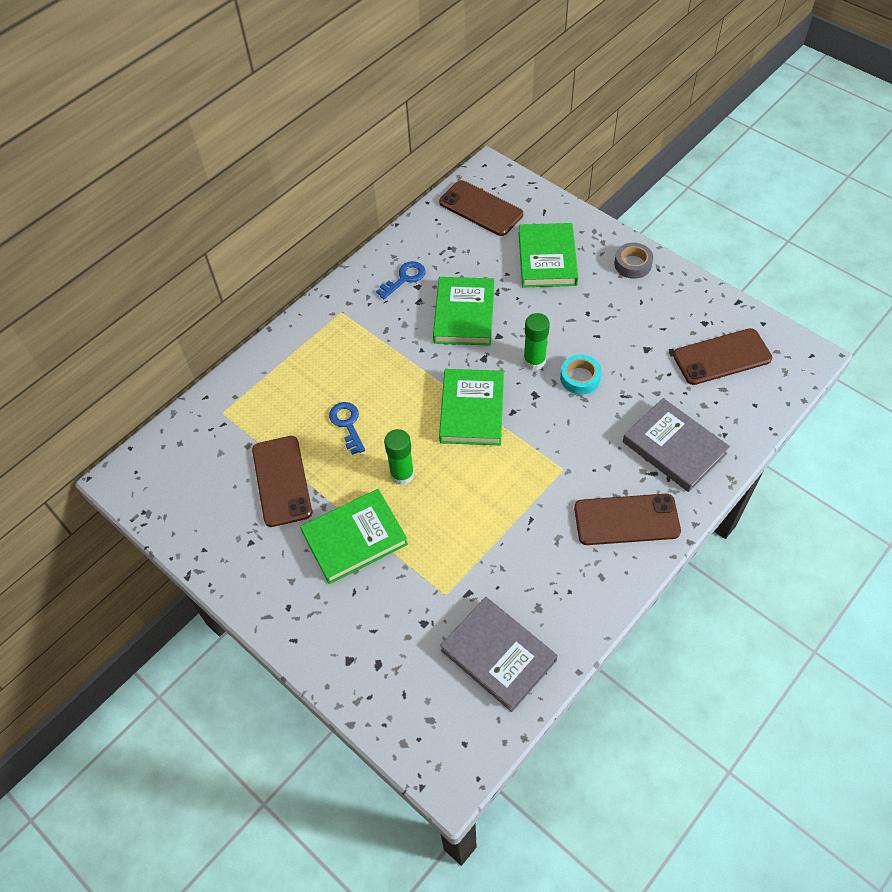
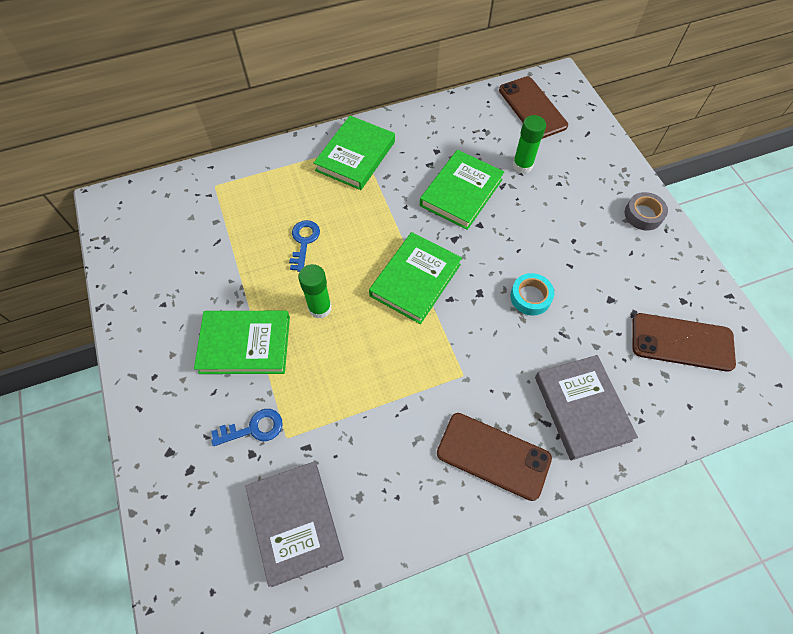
camera: 25 degrees right, 5 degrees up
brown phone [252,436,312,527] -> none
blue key [376,261,426,299] -> blue key moved to [211,409,283,446]
green book [518,223,578,287] -> green book moved to [314,116,395,190]
green glue stick [524,313,550,370] -> green glue stick moved to [513,115,546,174]

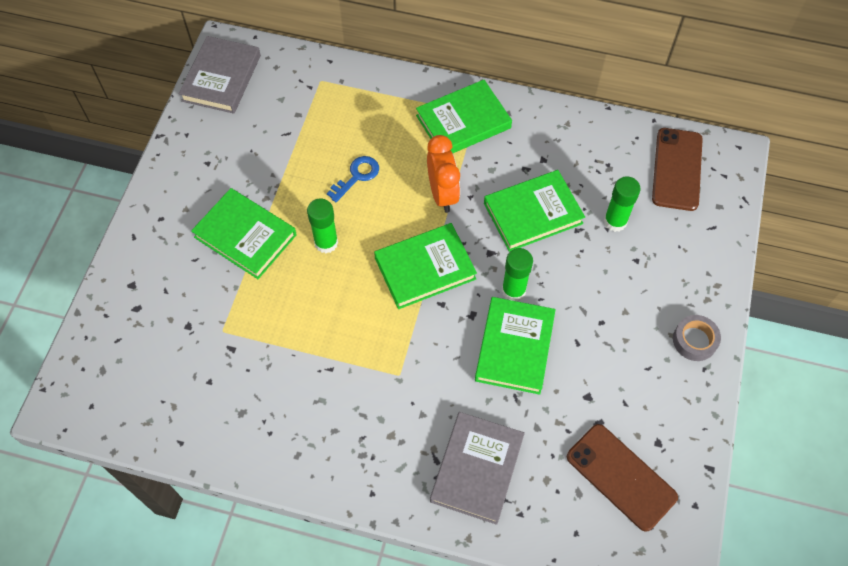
camera: 35 degrees right, 0 degrees up
blue key [211,409,283,446] -> none
grey book [245,462,344,587] -> grey book moved to [179,36,261,114]
brown phone [437,413,552,501] -> none
turquoise tape [510,273,554,316] -> green book [475,297,556,395]
none -> orange clock [427,135,460,213]
none -> green glue stick [502,248,533,301]

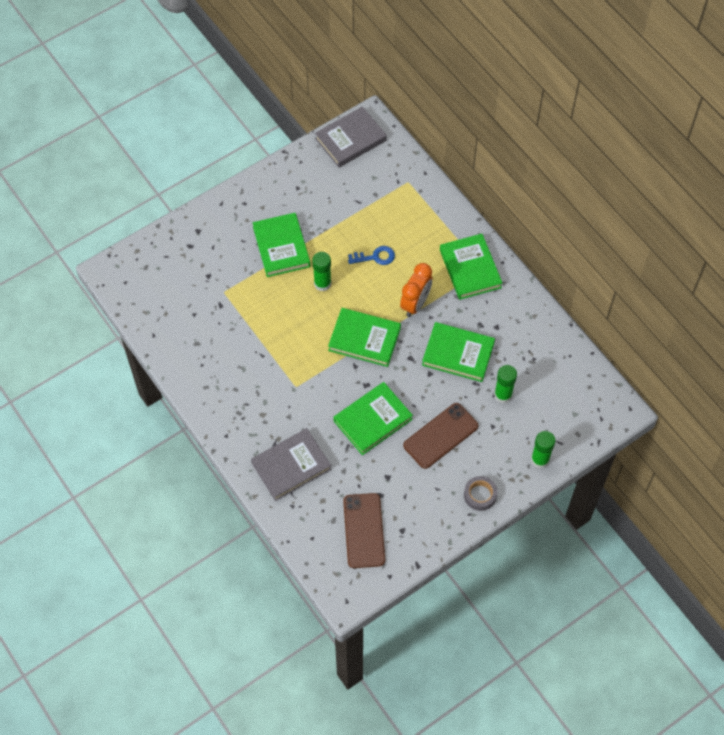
camera: 40 degrees right, 0 degrees up
green book [416,80,512,153] -> green book turned 60 degrees clockwise [440,234,502,300]
green glue stick [502,248,533,301] -> green glue stick moved to [531,431,556,469]
brown phone [652,128,703,211] -> brown phone moved to [403,403,479,469]

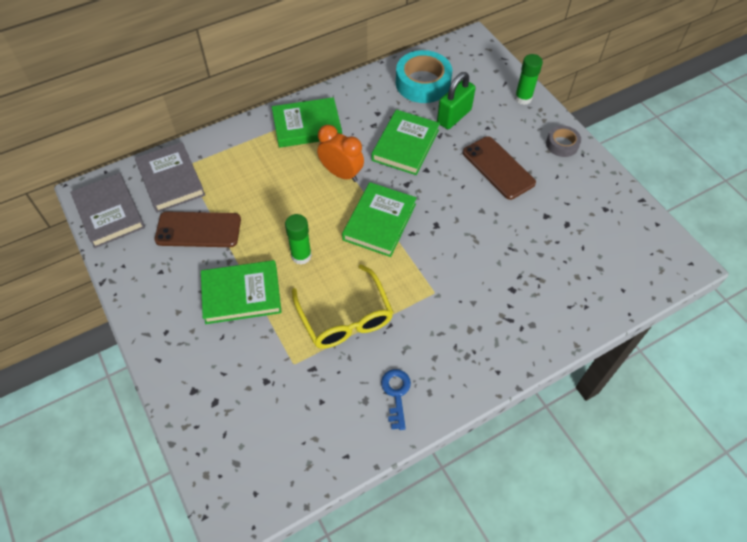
camera: 85 degrees left, 5 degrees down
grey book [251,428,331,501] -> grey book moved to [135,142,205,213]
green book [334,382,413,455] -> none
brown phone [343,493,385,568] -> brown phone moved to [155,212,241,247]
blue key [348,246,395,265] -> blue key moved to [381,369,411,430]
green glue stick [494,365,517,403] -> green padlock [437,72,476,129]
none -> yellow glasses [292,264,393,349]
none -> turquoise tape [396,50,452,103]

